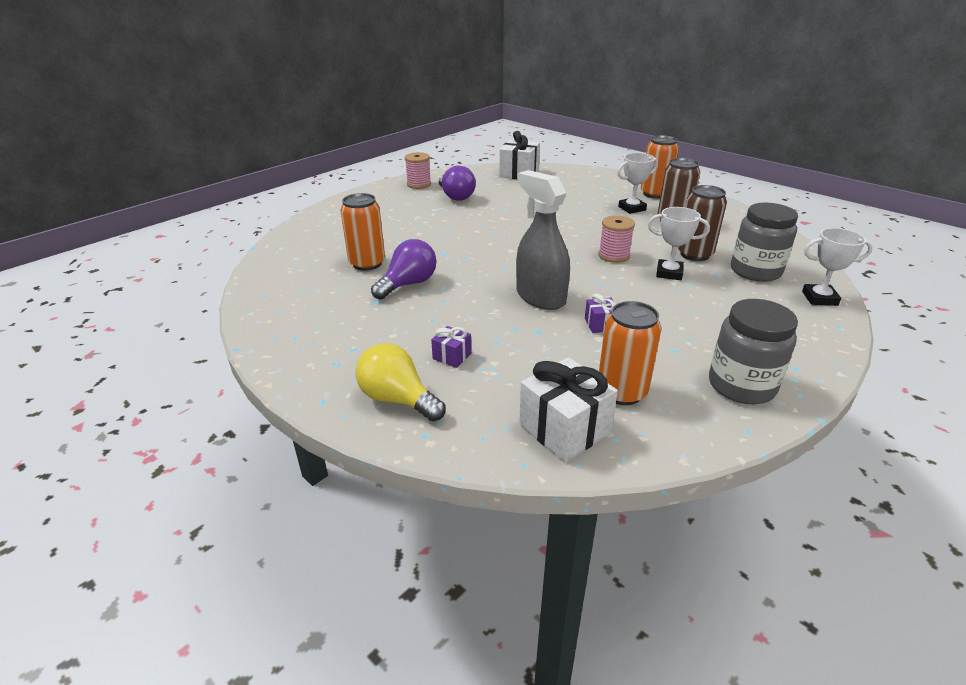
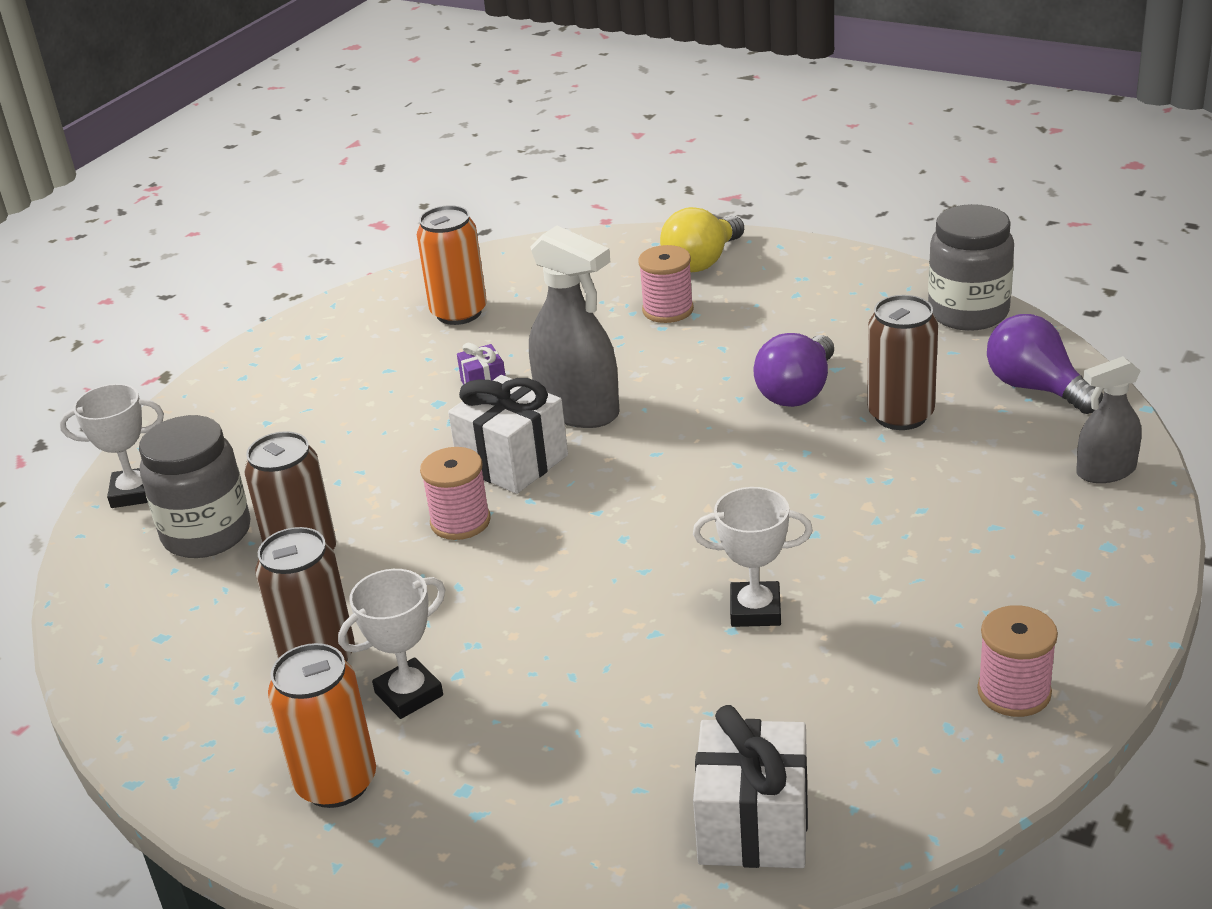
camera: 170 degrees right, 0 degrees up
orange can [340,193,385,271] -> brown can [867,295,938,430]
yellow light bulb [356,343,446,421] -> yellow light bulb turned 105 degrees clockwise [660,207,744,272]
purple gift [431,326,471,368] -> pink spool [638,245,694,323]
purple light bulb [439,166,476,201] -> purple light bulb moved to [987,314,1103,414]
white gift [519,357,618,462] -> white gift moved to [448,375,568,494]
white trophy [648,207,710,280] -> white trophy moved to [693,487,813,627]
grey jar [709,299,798,404] -> grey jar moved to [928,204,1014,331]
none -> grey spray bottle [1076,356,1142,483]

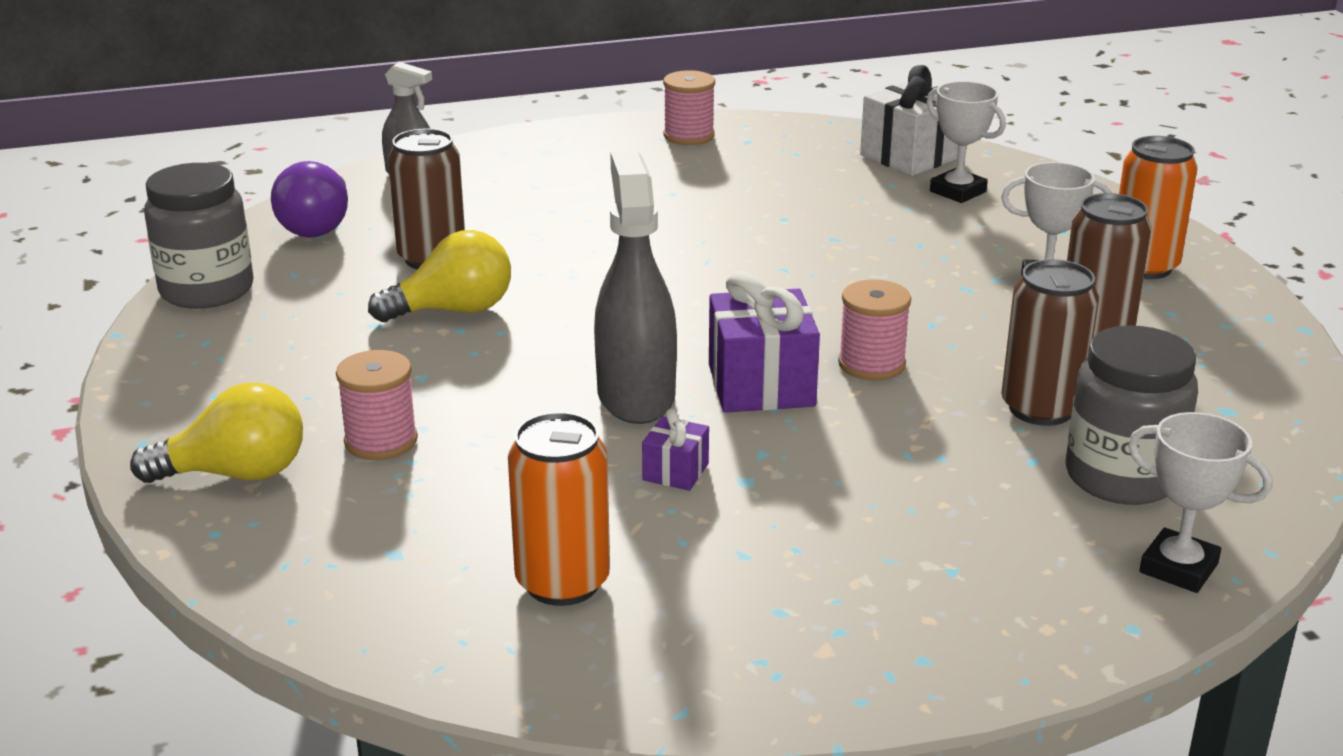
camera: 140 degrees left, 5 degrees down
white gift [448,375,568,494] -> purple gift [709,271,820,413]
white trophy [693,487,813,627] -> white trophy moved to [927,81,1006,203]
purple light bulb [754,333,834,407] -> yellow light bulb [368,230,511,322]

